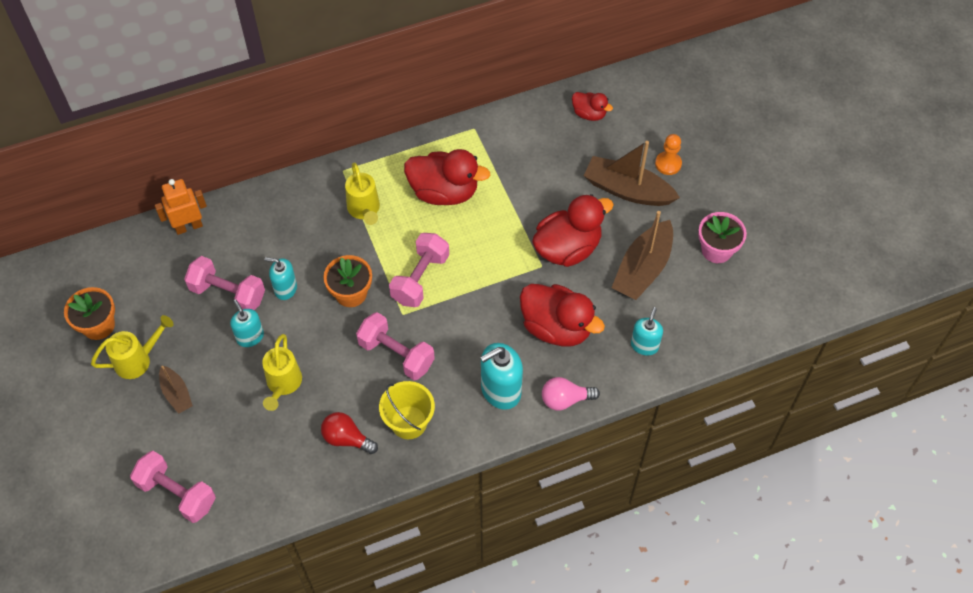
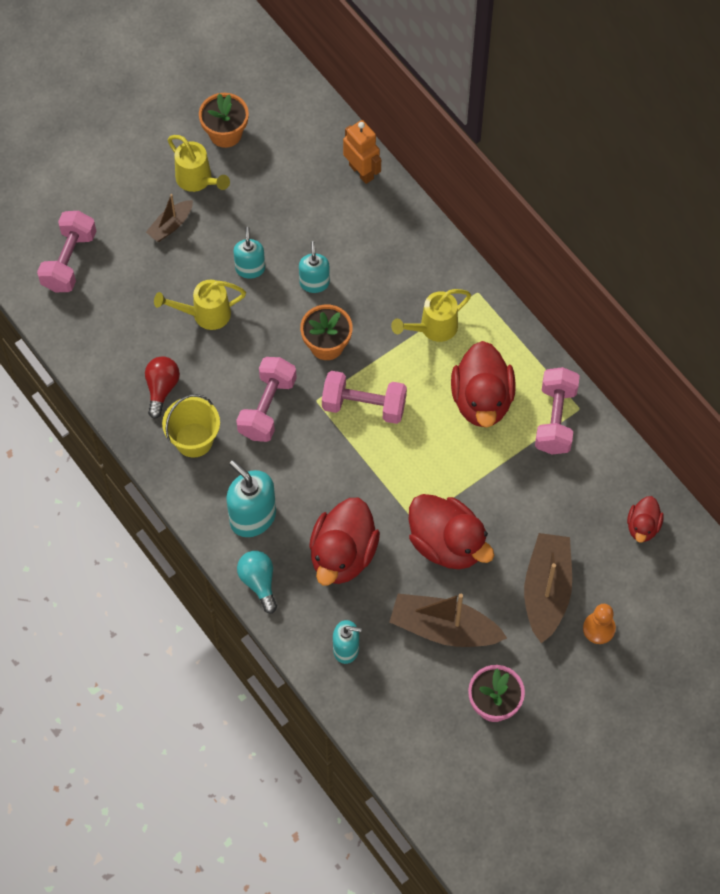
camera: 75 degrees right, 5 degrees up
pink dumbbell [184,256,265,310] -> pink dumbbell moved to [535,367,580,454]
turquoise soap dispenser [230,299,264,347] -> turquoise soap dispenser turned 45 degrees counterclockwise [233,227,265,279]
pink light bulb [542,377,600,411] -> turquoise light bulb [237,551,277,613]

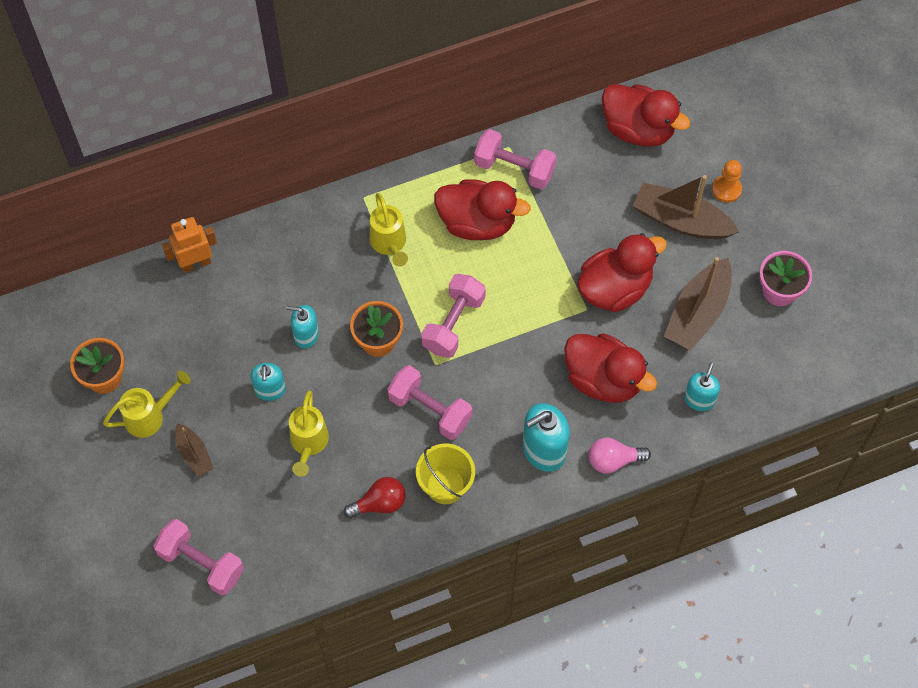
camera: 75 degrees left, 0 degrees up
red light bulb [145,356,180,419] -> red light bulb turned 135 degrees clockwise [344,477,405,519]
turquoise soap dispenser [233,227,265,279] -> turquoise soap dispenser turned 105 degrees counterclockwise [251,363,286,401]
turquoise light bulb [237,551,277,613] -> pink light bulb [589,437,651,473]
red duck [627,496,664,543] -> red duck [602,84,691,147], size x1.88

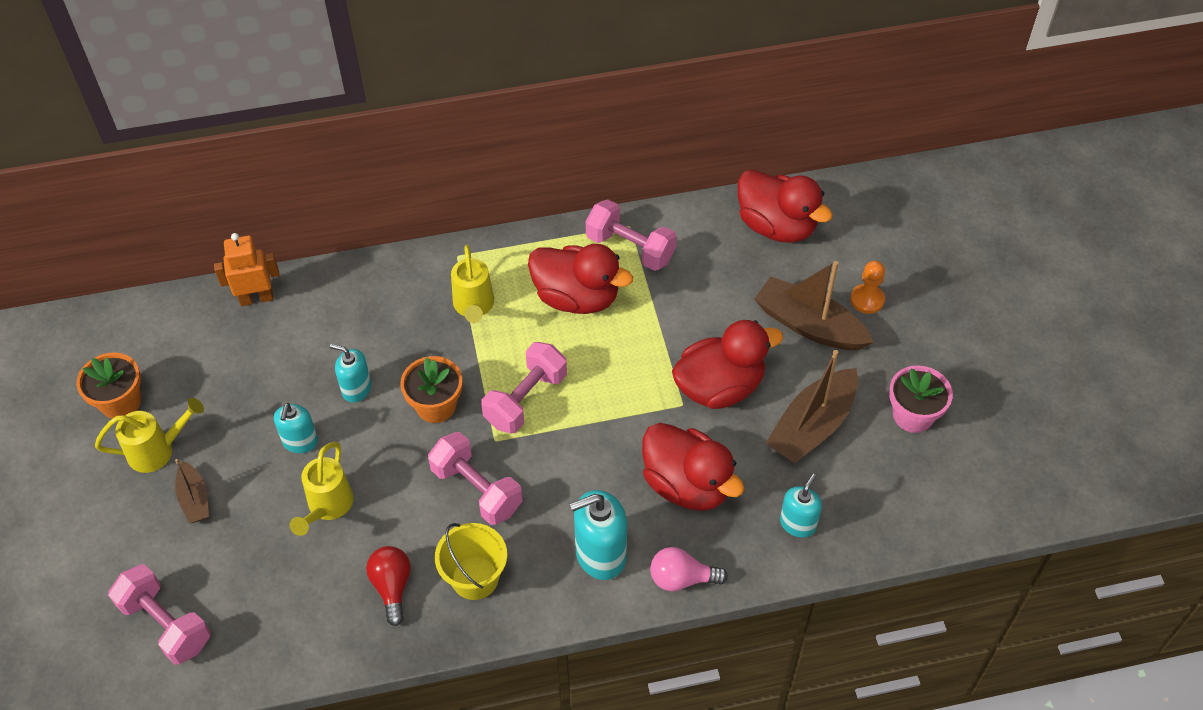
camera: 10 degrees right, 10 degrees down
red light bulb [344,477,405,519] -> red light bulb turned 90 degrees counterclockwise [366,546,411,626]

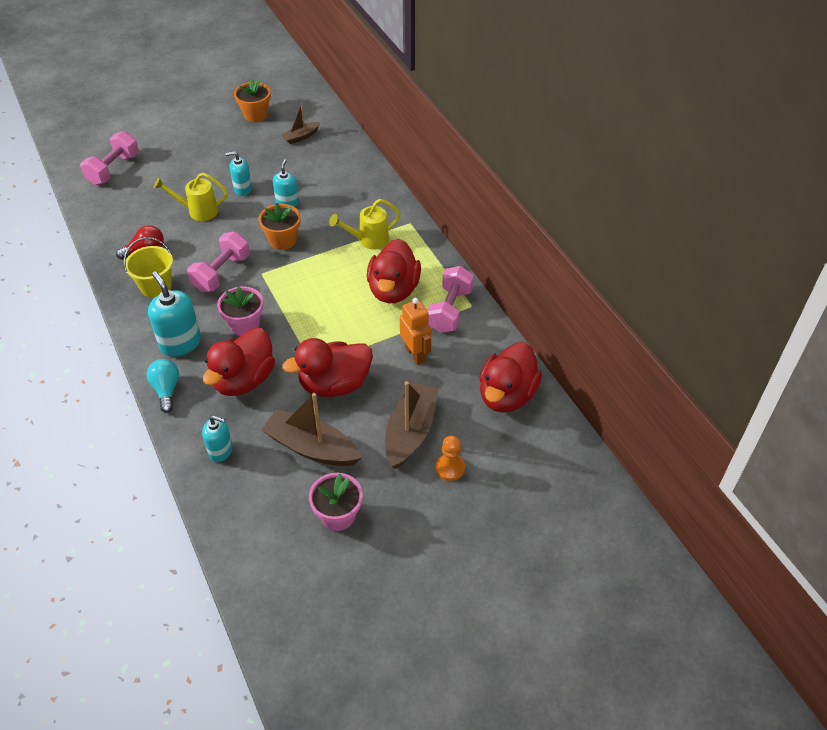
camera: 75 degrees right, 5 degrees down
yellow watering can [95,398,204,473] -> none
brown boat [175,459,209,524] -> brown boat moved to [281,103,320,144]
orange robot [214,233,280,306] -> orange robot moved to [400,298,431,365]
pink dumbbell [481,342,567,433] -> none
pink light bulb [650,547,728,592] -> turquoise light bulb [147,359,179,413]
red duck [672,320,783,409] -> red duck turned 105 degrees clockwise [282,338,373,397]
none -> pink flower pot [217,286,263,336]

